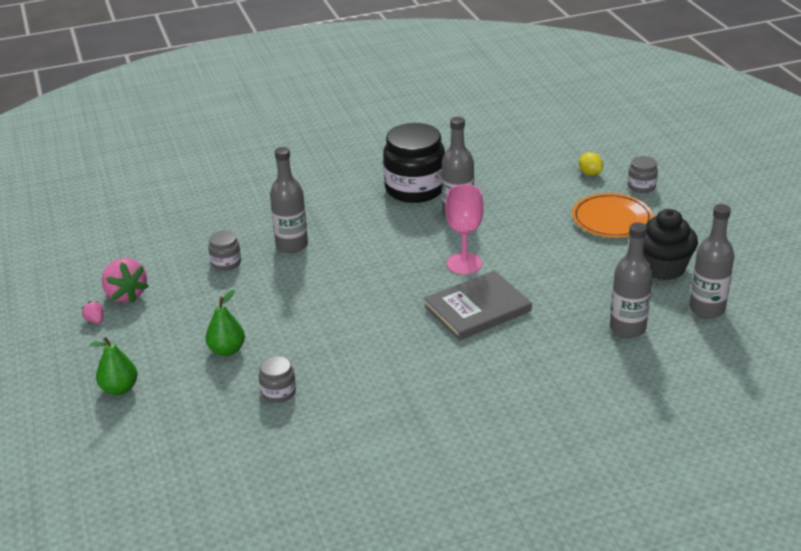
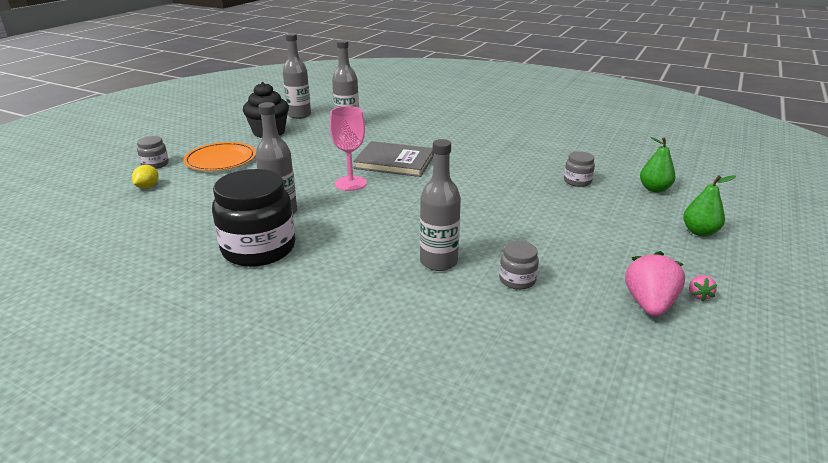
camera: 135 degrees left, 5 degrees down
green pear [205,290,245,356] -> green pear moved to [640,137,676,192]

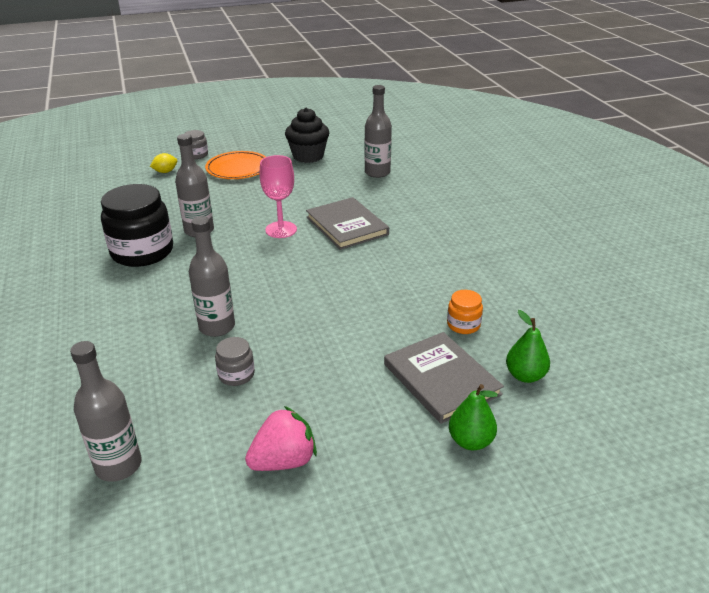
camera: 45 degrees right, 5 degrees up
grey bottle [283,33,311,119] -> grey bottle moved to [70,341,142,482]
grey jar [564,151,595,187] -> orange jar [447,290,483,334]
pink strawberry [689,275,717,301] -> none
none -> grey book [384,332,504,424]

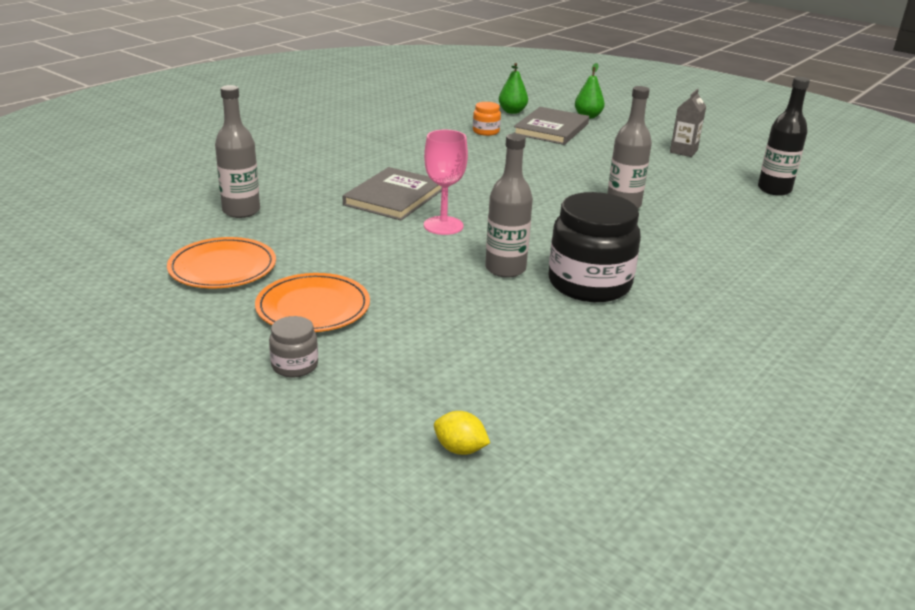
camera: 125 degrees left, 5 degrees down
grey bottle [70,341,142,482] -> black bottle [758,77,810,196]
yellow lemon [150,153,177,173] -> yellow lemon moved to [434,411,490,455]
grey jar [215,337,255,386] -> none
pink strawberry [245,406,317,471] -> grey carton [670,89,706,157]
black cupcake [285,108,329,163] -> orange plate [167,237,276,288]

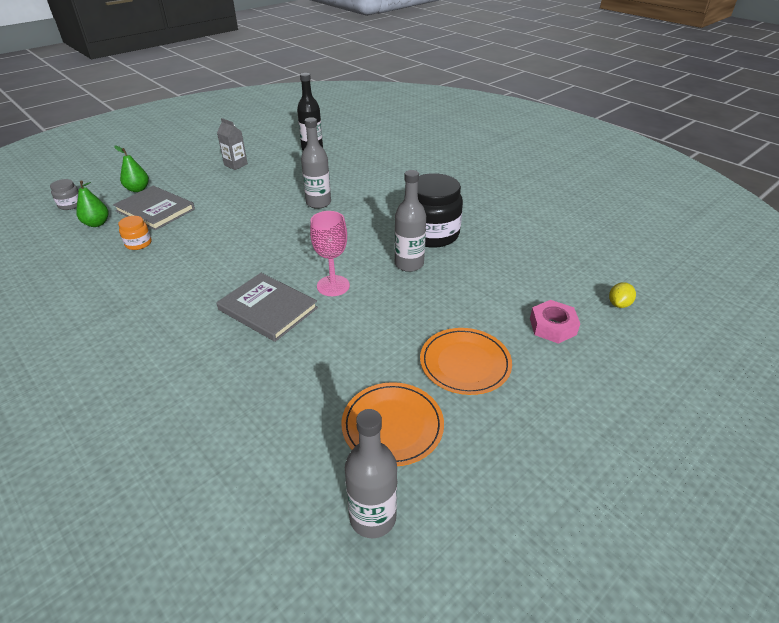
camera: 80 degrees left, 10 degrees up
grey bottle [215,85,260,218] -> grey bottle moved to [345,409,397,538]
grey jar [269,316,318,377] -> grey jar moved to [50,179,78,210]
none -> pink nut [530,300,580,344]

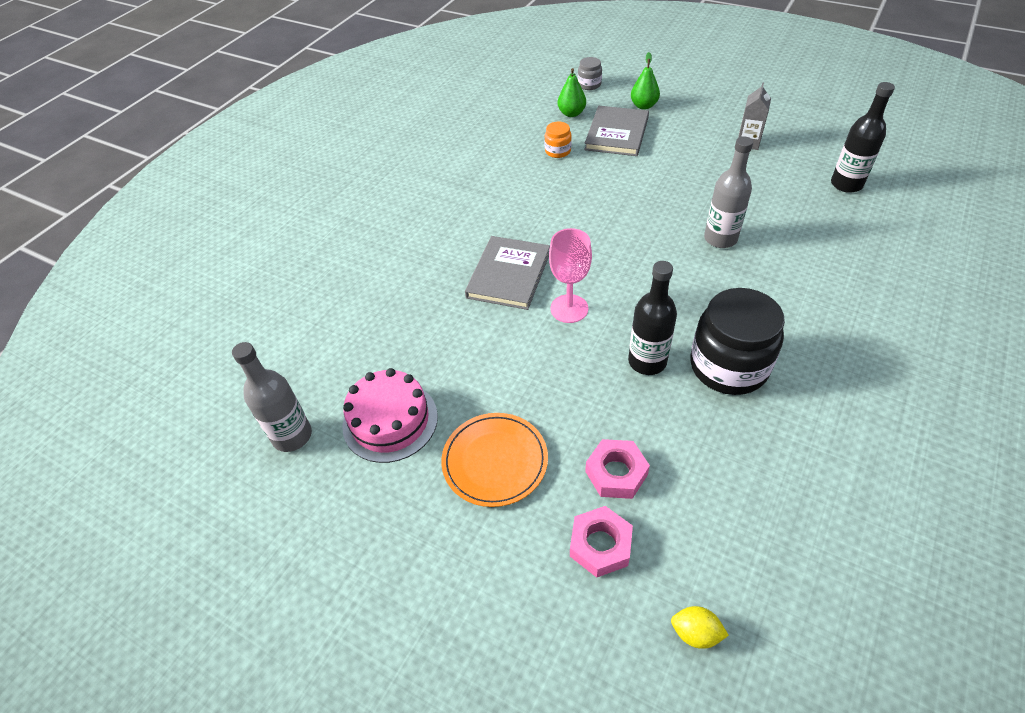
camera: 75 degrees right, 10 degrees up
orange plate [341,382,444,466] -> pink cake [342,368,438,463]
grey bottle [394,170,426,272] -> black bottle [628,261,677,375]
none -> pink nut [585,439,650,499]

